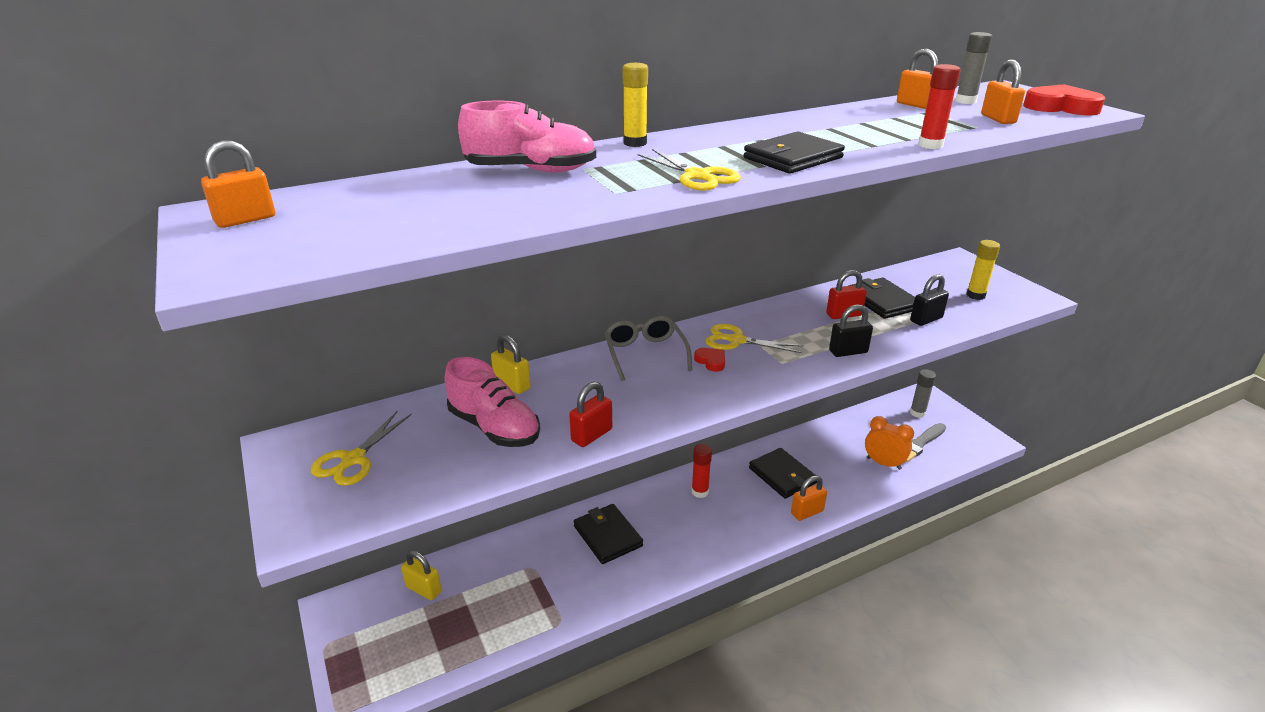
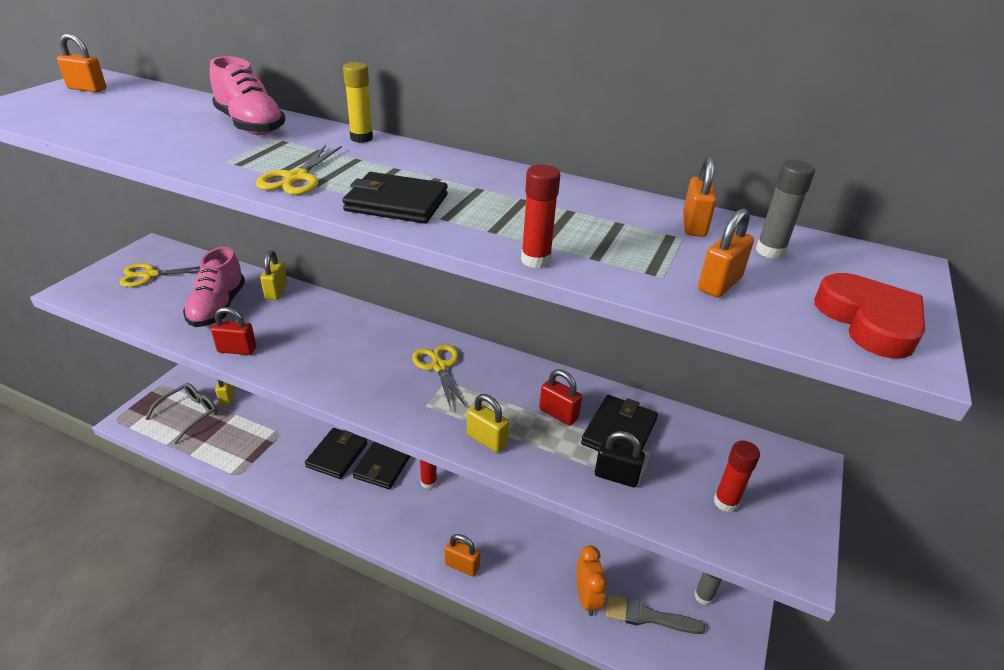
camera: 50 degrees right, 5 degrees up
grey glasses [604,316,692,381] -> grey glasses moved to [145,383,217,444]
red heart [694,348,725,372] -> none
black wallet [749,448,817,499] -> black wallet moved to [352,442,410,489]
black padlock [829,304,873,357] -> yellow padlock [467,394,509,452]
yellow glue stick [966,240,1000,300] -> red glue stick [714,441,760,512]

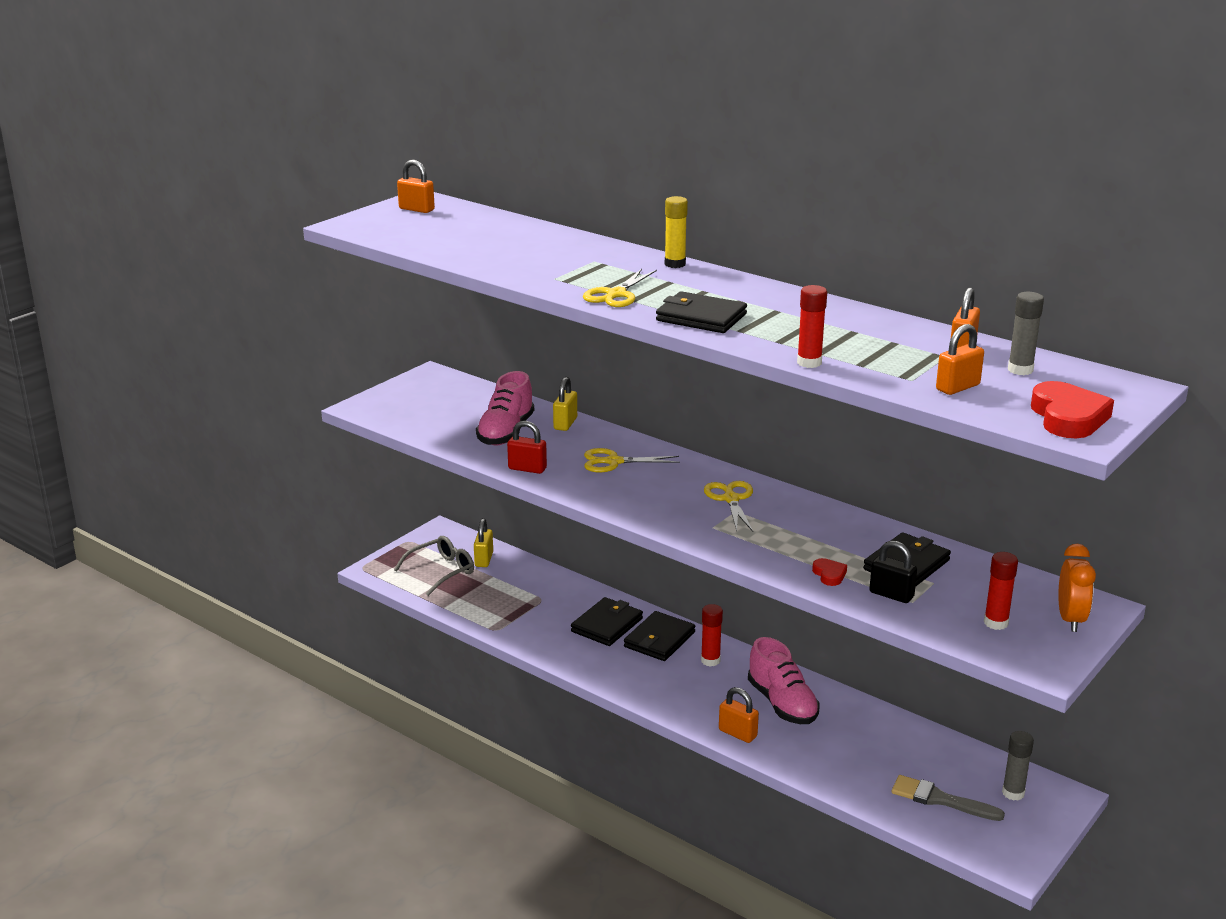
camera: 15 degrees right, 10 degrees down
yellow scissors [120,263,200,287] -> yellow scissors moved to [584,448,680,472]
pink shoe [210,56,286,135] -> pink shoe moved to [748,637,820,724]
yellow padlock [467,394,509,452] -> none
red padlock [539,369,582,426] -> none
orange clock [577,545,607,616] -> orange clock moved to [1058,544,1096,632]
none -> red heart [812,558,847,586]

